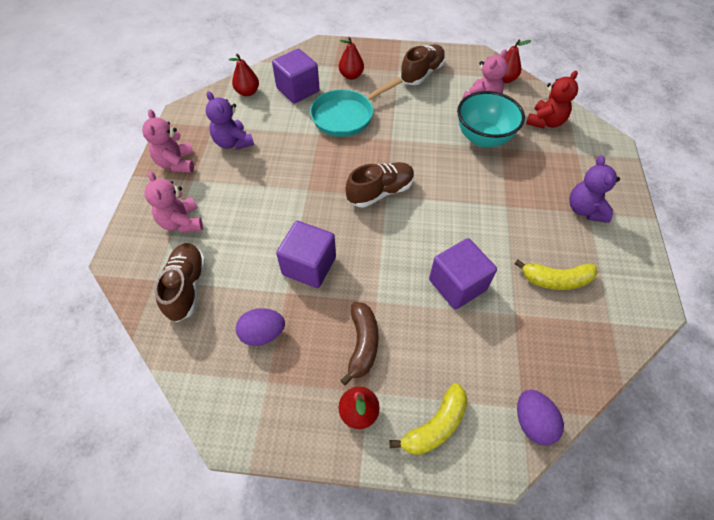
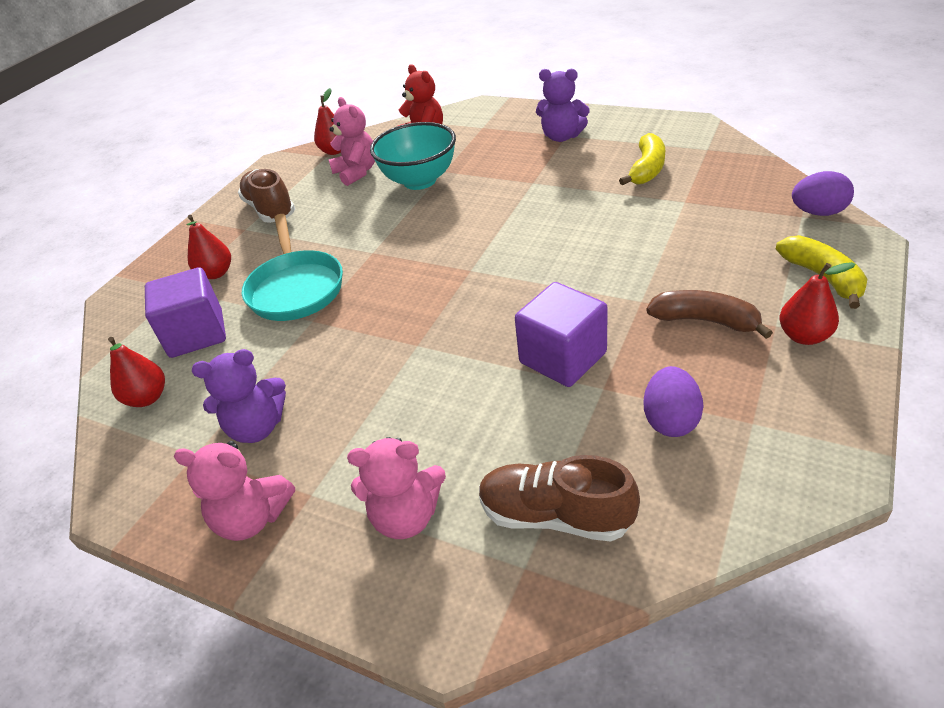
camera: 65 degrees left, 15 degrees down
brown shoe [345,162,415,208] -> none
purple cube [429,238,497,310] -> none

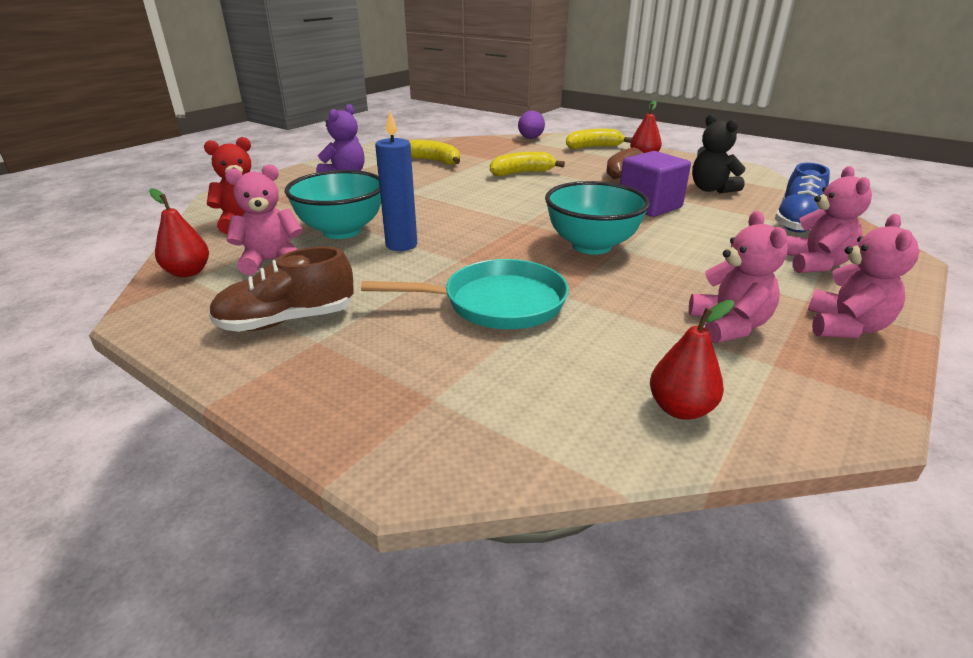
camera: 85 degrees left, 10 degrees down
purple cube [145,267,226,358] -> none
red pear [186,215,231,279] -> none
purple teddy bear [192,349,286,443] -> pink teddy bear [689,211,788,343]
brown shoe [479,455,640,542] -> blue shoe [775,162,830,233]
purple egg [643,366,704,437] -> black teddy bear [692,114,745,193]
none -> blue candle [375,111,417,251]
none -> yellow banana [490,152,565,176]
none -> turquoise bowl [545,181,650,255]

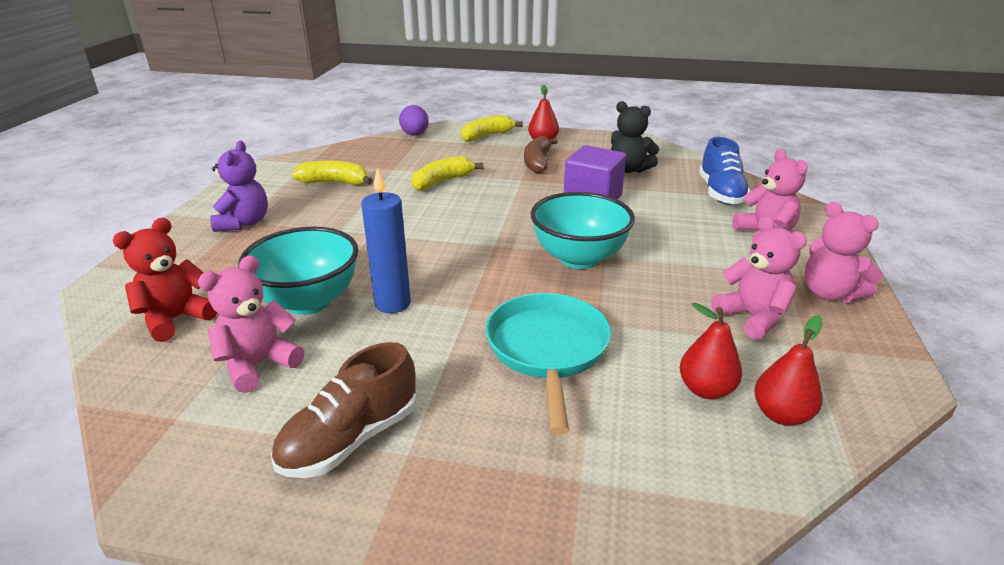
camera: 25 degrees left, 0 degrees up
red pear [149,188,209,277] -> red pear moved to [680,302,742,399]
turquoise pan [361,259,569,329] -> turquoise pan turned 60 degrees counterclockwise [485,293,611,435]
pink teddy bear [808,214,919,338] -> pink teddy bear turned 150 degrees clockwise [805,202,882,303]

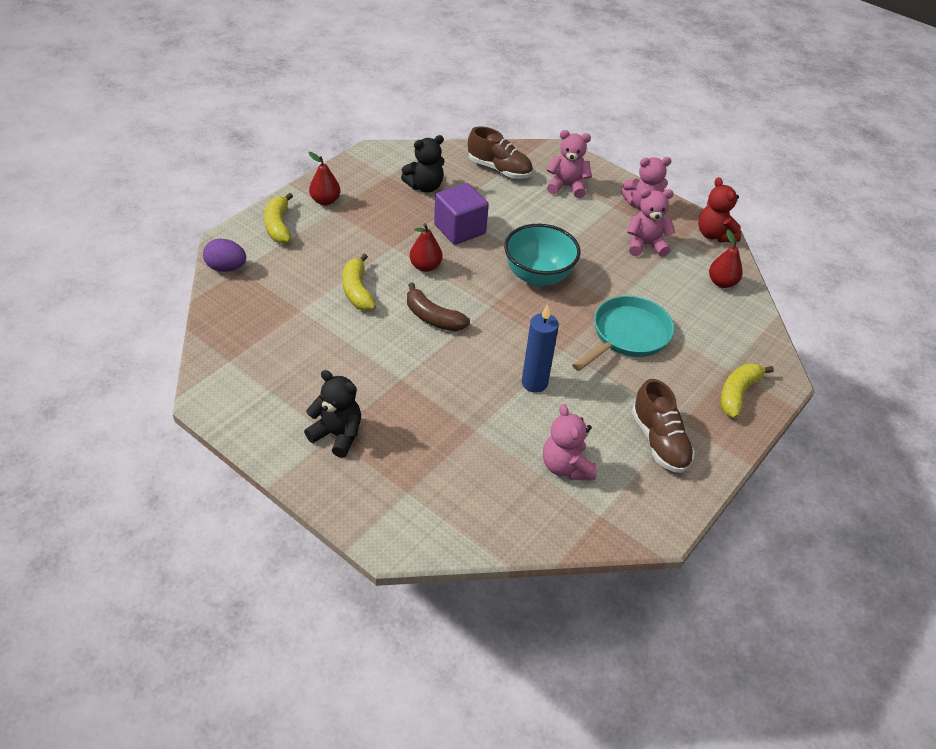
camera: 65 degrees left, 15 degrees up
red teddy bear [113,218,217,342] -> red teddy bear moved to [698,177,741,242]
purple teddy bear [210,141,268,232] -> black teddy bear [304,370,361,458]
turquoise bowl [238,227,358,315] -> none
yellow banana [292,161,373,185] -> yellow banana moved to [720,363,774,418]
turquoise pan [485,293,611,435] -> turquoise pan turned 105 degrees clockwise [572,296,674,371]
brown banana [524,136,558,173] -> brown banana moved to [407,282,470,331]
red pear [680,302,742,399] -> red pear moved to [409,223,443,272]
blue shoe [699,137,751,205] -> brown shoe [468,126,533,179]

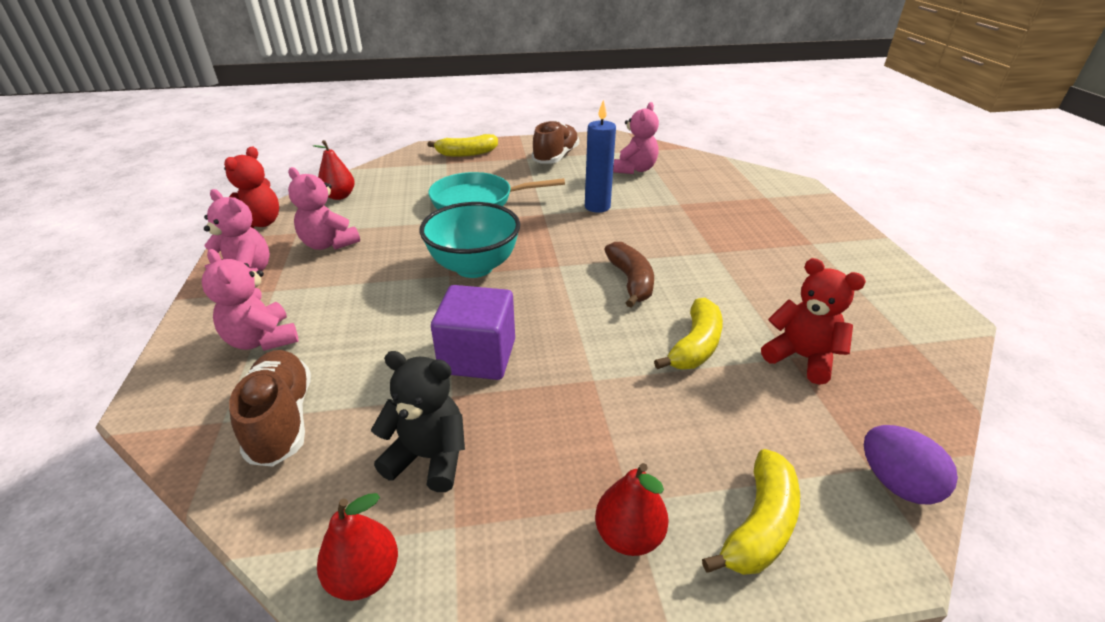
camera: 135 degrees left, 10 degrees down
black teddy bear [304,370,361,458] -> none
red pear [409,223,443,272] -> red pear moved to [317,493,398,601]
none -> red teddy bear [761,258,866,385]

